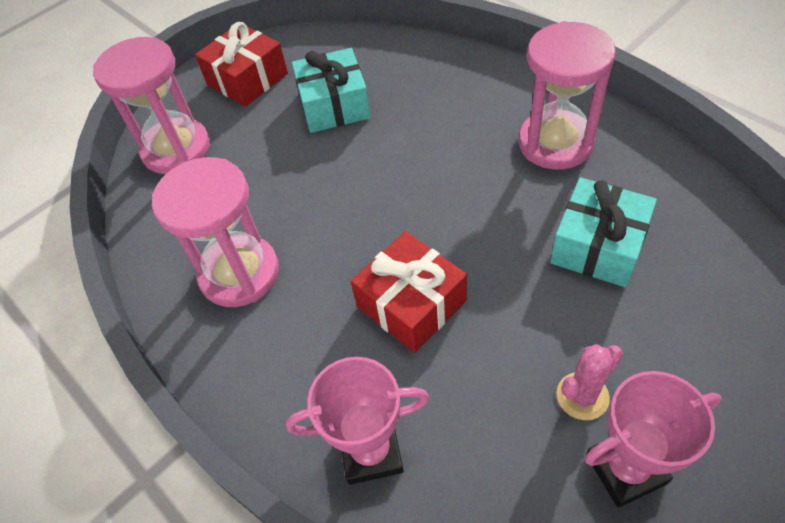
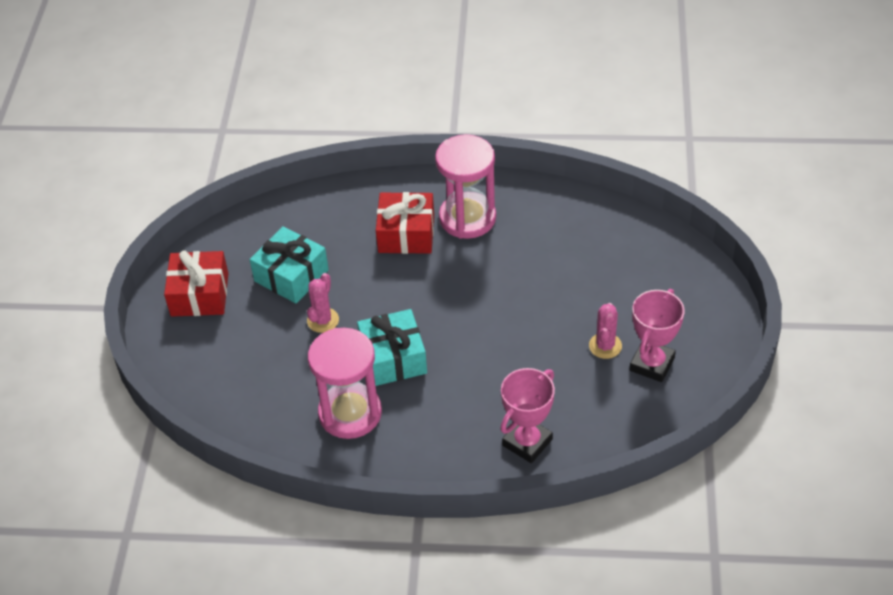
camera: 45 degrees left, 5 degrees down
pink hourglass [93,37,210,174] -> none
red gift [351,231,467,353] -> red gift moved to [376,192,434,254]
turquoise gift [550,178,657,287] -> turquoise gift moved to [357,309,427,386]
none -> pink cactus [307,273,339,333]

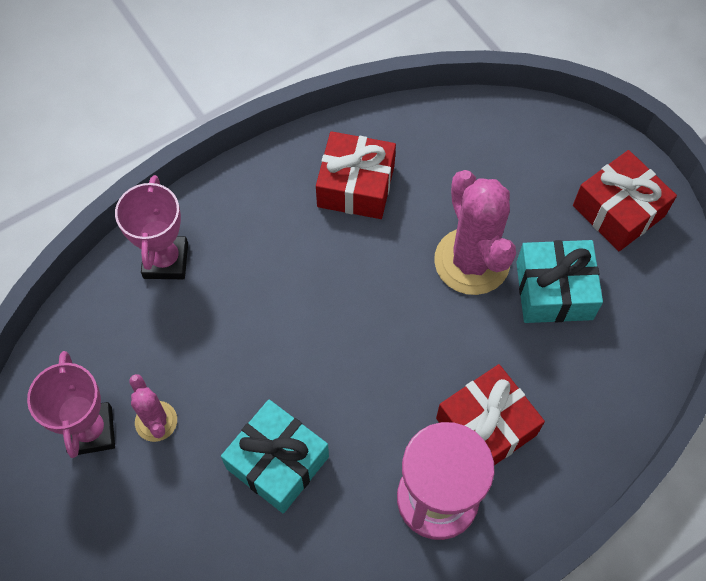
camera: 140 degrees right, 15 degrees up
pink cactus [307,273,339,333] -> pink cactus [434,170,516,295], size x1.92
pink hourglass [308,328,382,439] -> red gift [316,131,396,219]
turquoise gift [357,309,427,386] -> turquoise gift moved to [221,399,329,513]

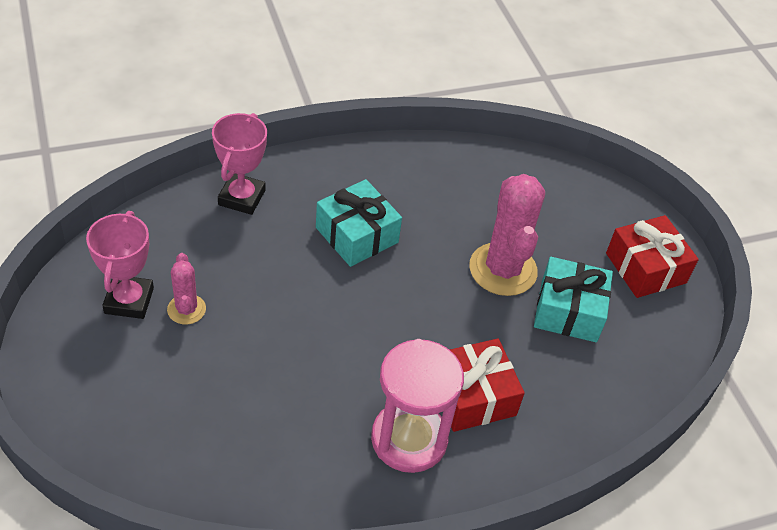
camera: 10 degrees right, 15 degrees down
turquoise gift [221,399,329,513] -> turquoise gift moved to [316,179,402,267]
red gift [316,131,396,219] -> none

